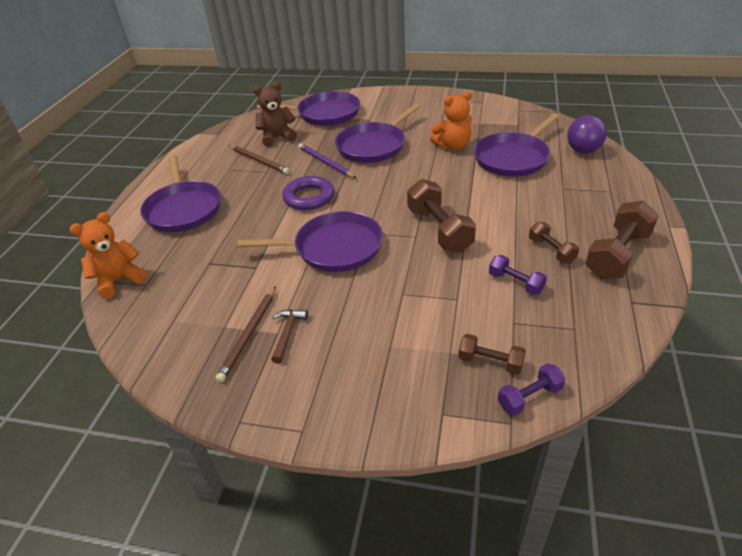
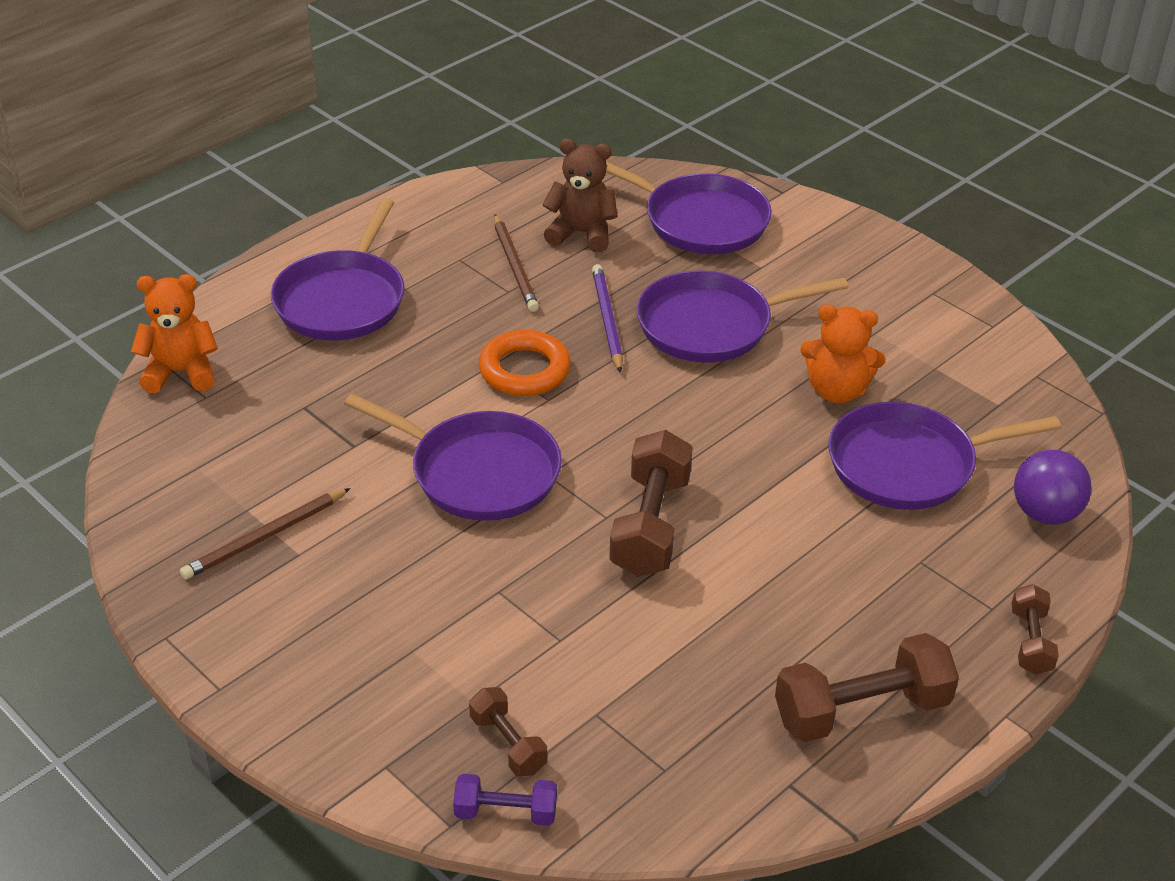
camera: 30 degrees right, 0 degrees up
brown hammer [271,309,308,364] -> none
purple ring [282,176,334,210] -> orange ring [478,330,571,396]
purple dumbbell [489,255,547,295] -> none
brown dumbbell [529,222,579,264] -> brown dumbbell moved to [1011,584,1059,675]

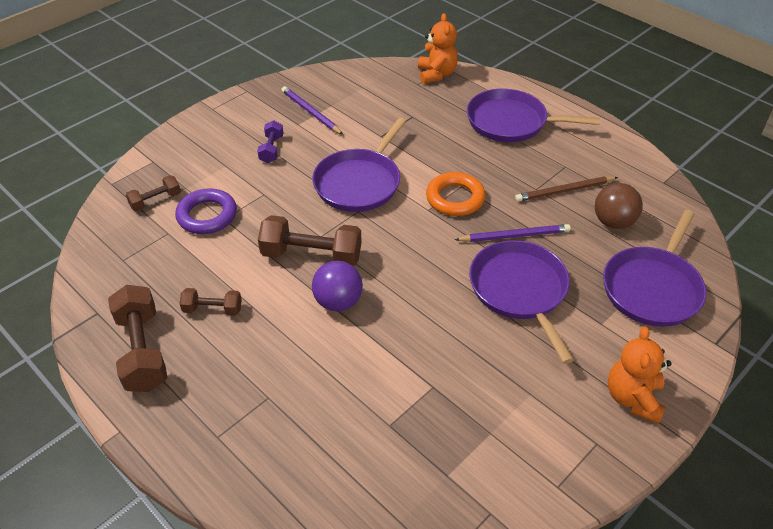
camera: 90 degrees right, 5 degrees up
brown pencil [180,488,351,580] -> purple pencil [282,86,343,135]
purple dumbbell [453,774,557,826] -> purple dumbbell moved to [257,120,283,163]
brown teddy bear [542,139,618,252] -> brown ball [595,183,643,229]
orange teddy bear [800,304,885,403] -> orange teddy bear moved to [608,326,672,424]
purple pan [828,402,1061,510] -> none
brown dumbbell [1011,584,1059,675] -> brown dumbbell moved to [179,288,242,316]
purple ball [1014,450,1092,525] -> purple ball moved to [312,261,363,311]
none -> purple ring [175,188,237,234]

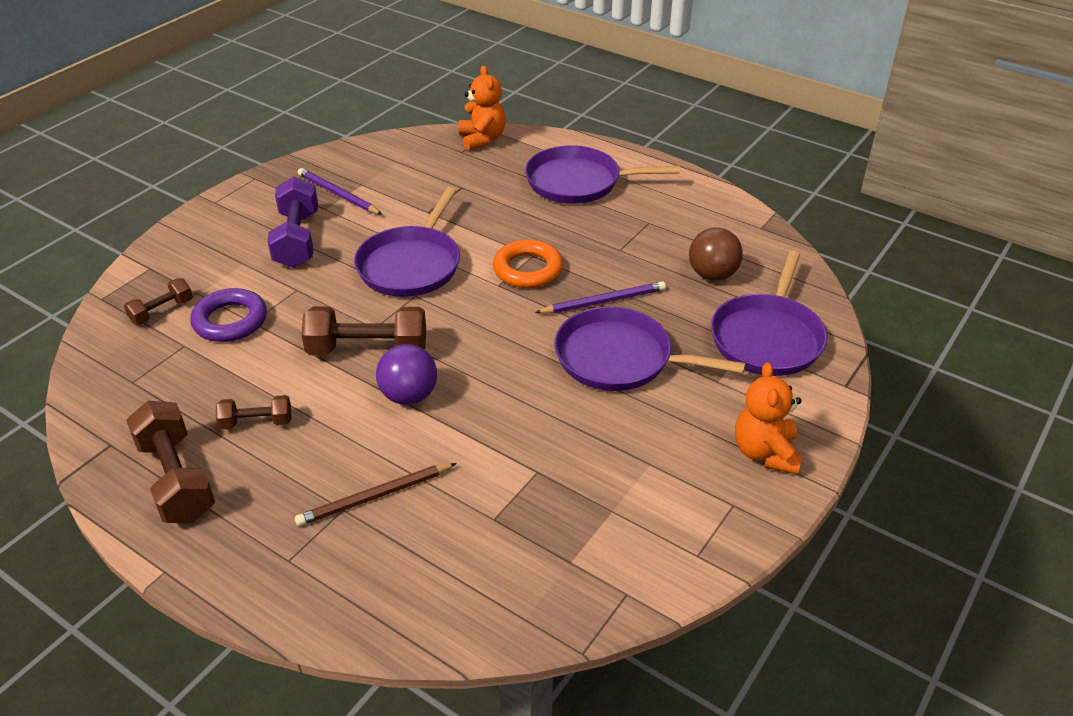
camera: 10 degrees left, 5 degrees down
purple dumbbell [257,120,283,163] -> purple dumbbell [267,177,318,268], size x1.81
purple pan [469,240,574,364] -> purple pan turned 45 degrees counterclockwise [554,306,746,391]
brown pencil [515,176,618,202] -> brown pencil moved to [295,463,457,526]

